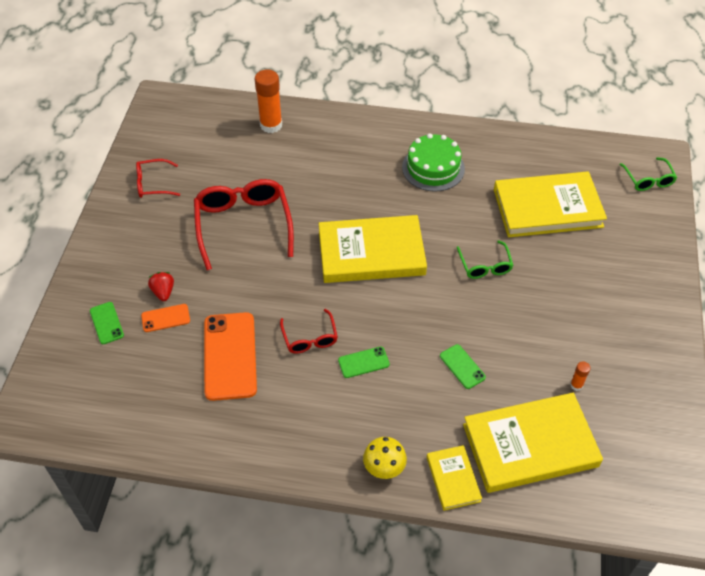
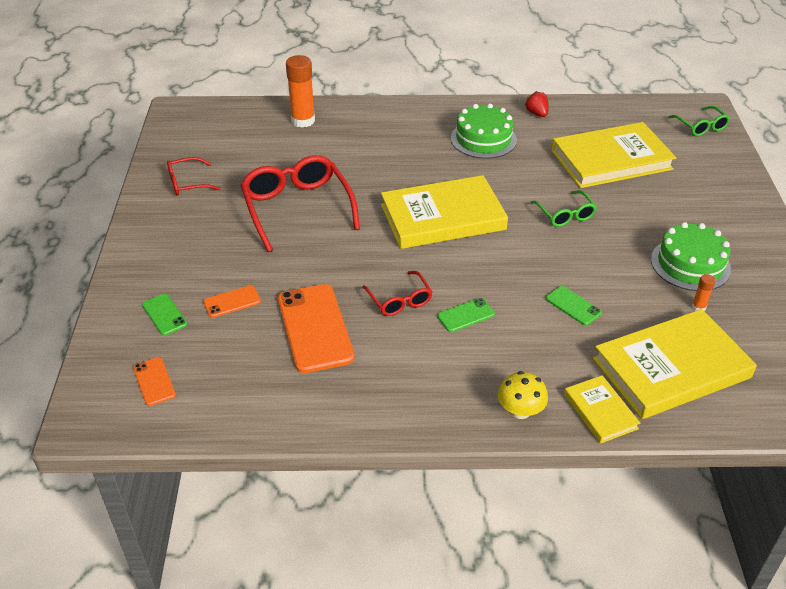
camera: 10 degrees left, 10 degrees down
red strawberry [148,272,174,301] -> red strawberry moved to [524,91,549,117]
none -> orange phone [133,357,176,406]
none -> green cake [651,222,731,291]

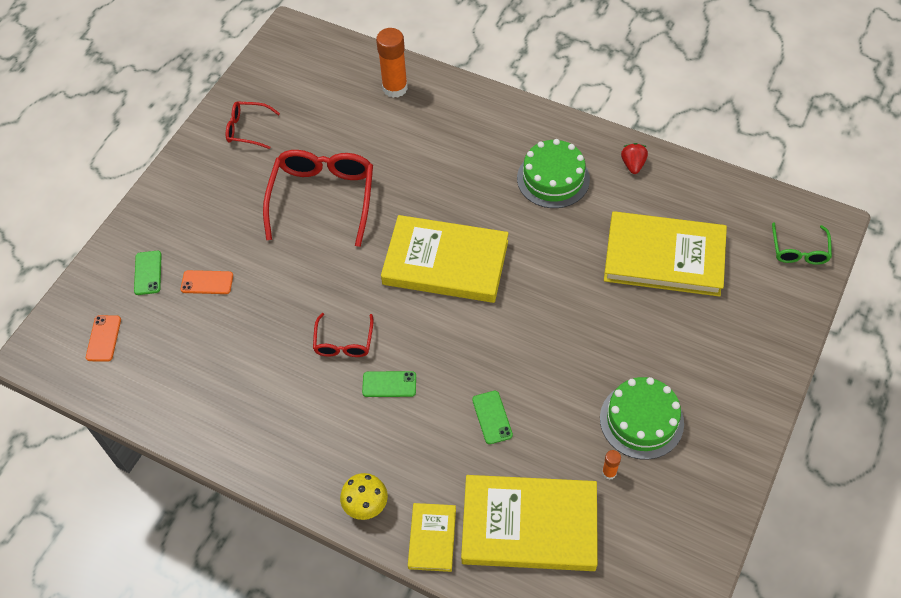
camera: 30 degrees right, 15 degrees up
orange phone [278,284,355,373] -> none
green glasses [531,190,597,227] -> none

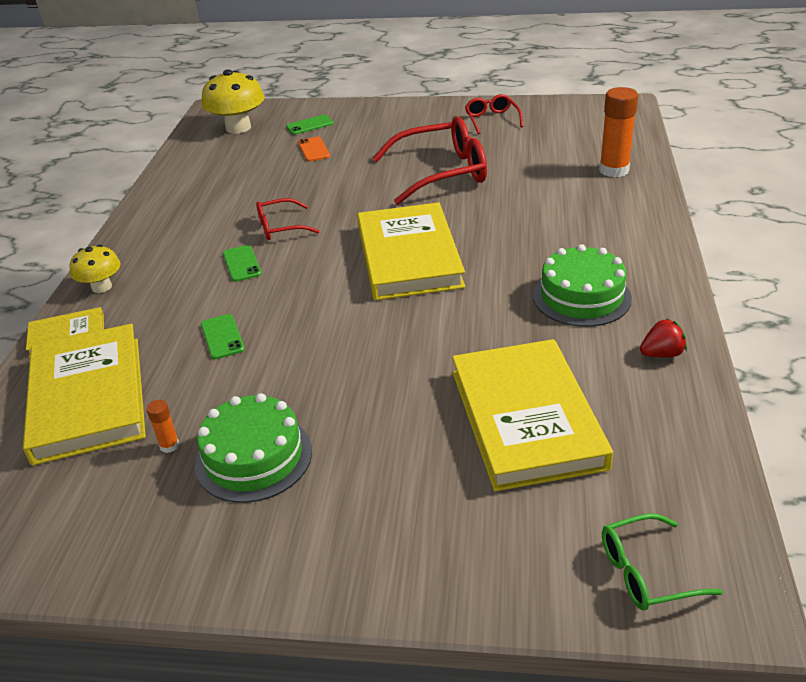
camera: 70 degrees right, 20 degrees down
orange phone [86,315,121,362] -> yellow mushroom [202,69,265,134]
green phone [472,391,513,444] -> green phone turned 75 degrees counterclockwise [201,314,245,359]

